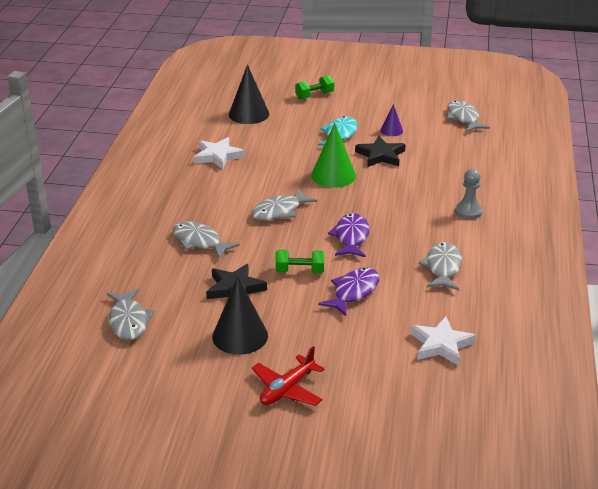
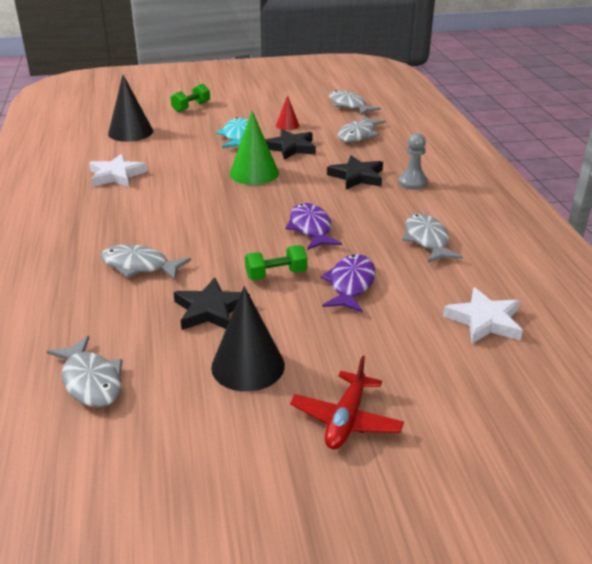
camera: 20 degrees left, 0 degrees up
grey fish [251,188,317,221] -> grey fish moved to [338,116,386,142]
purple cone [381,104,403,136] -> red cone [276,95,299,130]
none -> black star [327,155,383,189]

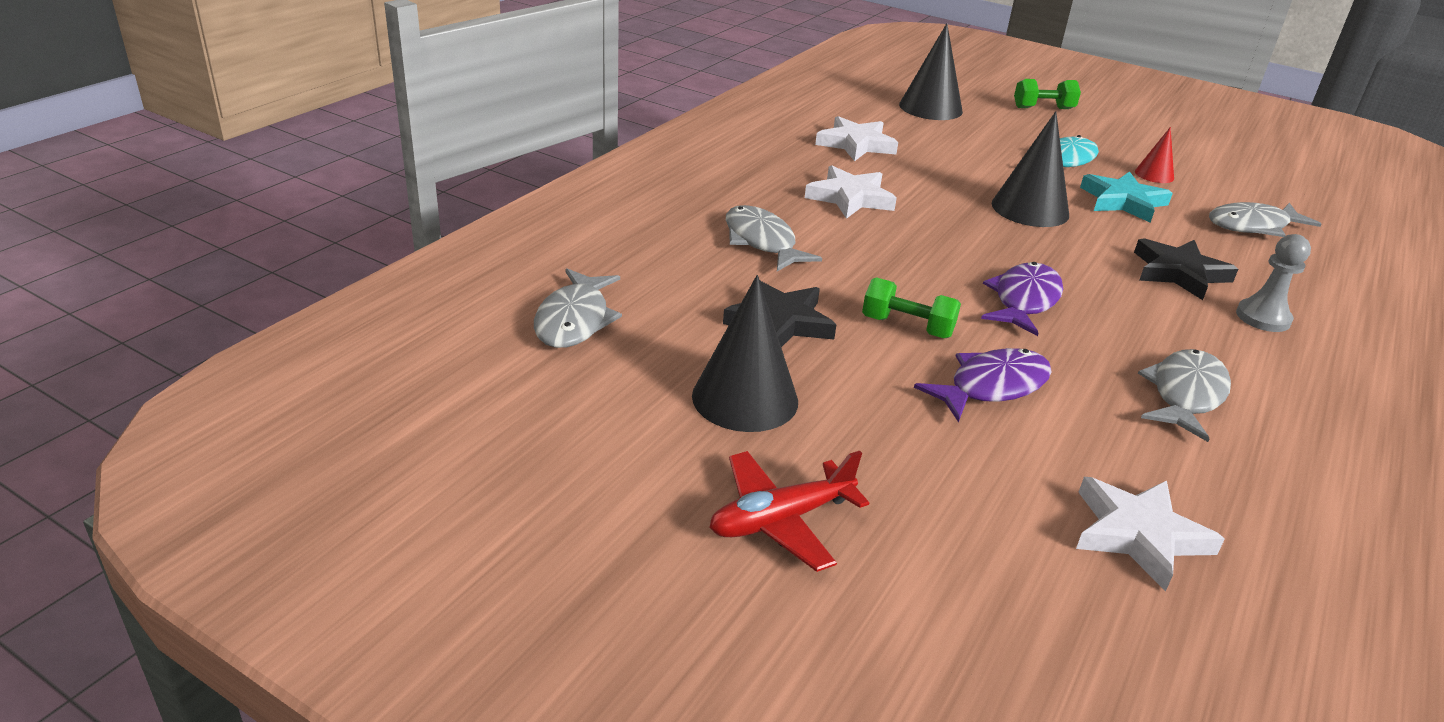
camera: 40 degrees right, 0 degrees up
green cone [230,111,279,185] -> black cone [992,111,1069,227]
black star [265,129,316,160] -> turquoise star [1080,171,1173,223]
grey fish [329,90,381,115] -> none
none -> white star [805,165,897,219]

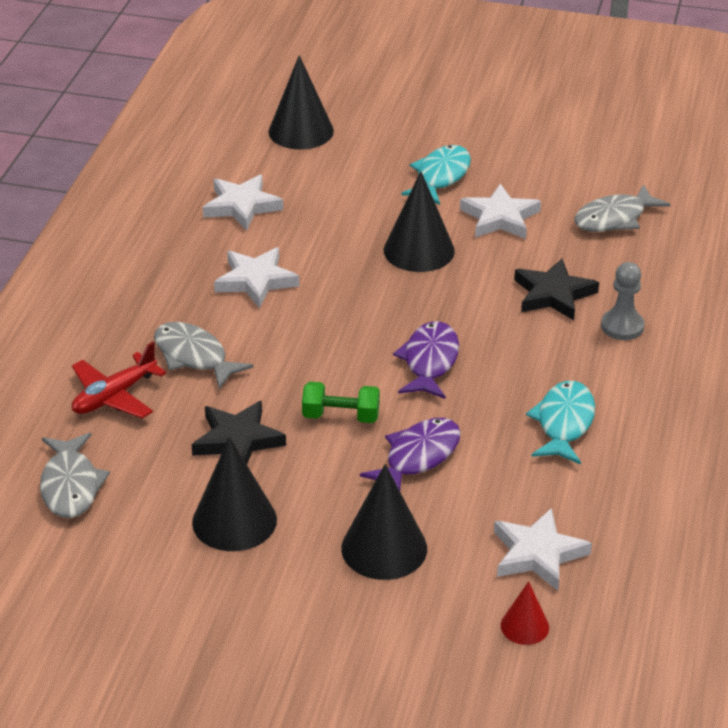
camera: 15 degrees left, 5 degrees up
red plane [709,451,869,572] -> red plane moved to [72,342,166,418]
green dumbbell [1014,79,1081,109] -> none
turquoise star [1080,171,1173,223] -> white star [460,184,541,239]
red cone [1135,127,1174,183] -> red cone moved to [501,581,549,645]
grey fish [1138,349,1231,442] -> turquoise fish [526,381,595,465]
none -> black cone [341,464,427,580]

